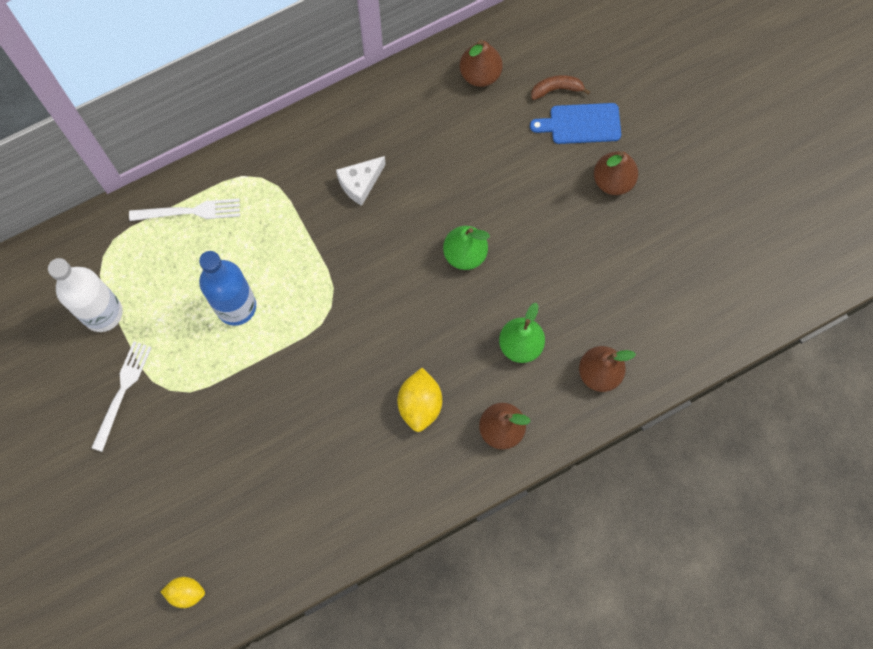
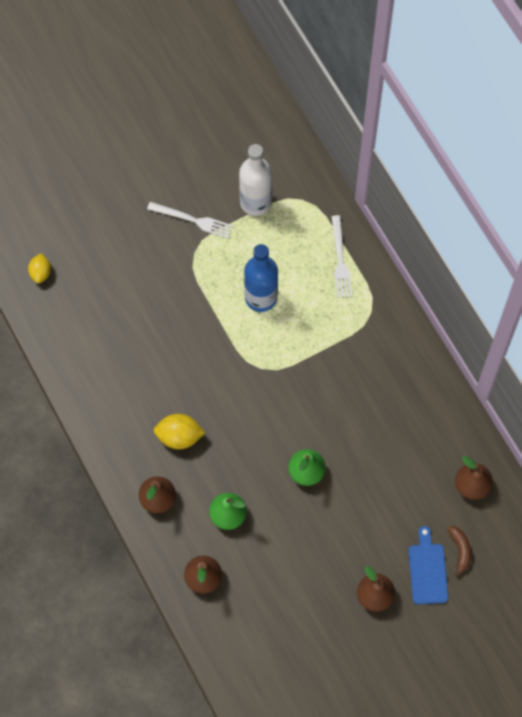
camera: 90 degrees right, 5 degrees down
white cheese [336,156,386,206] -> none

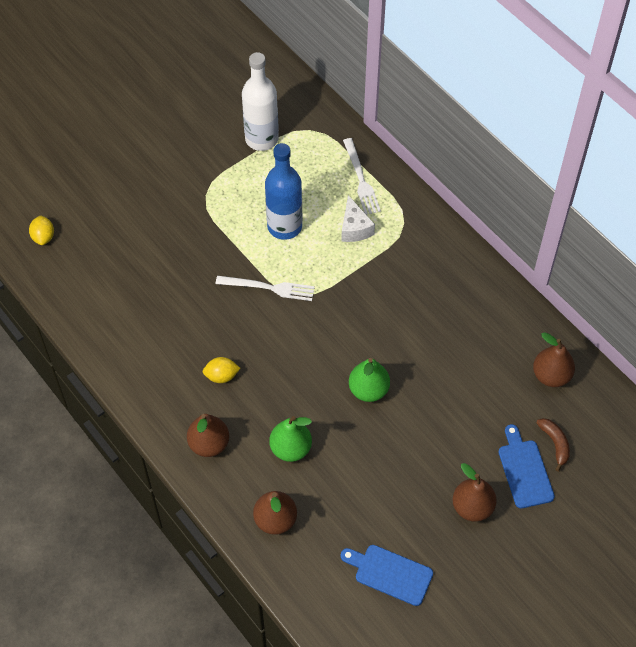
camera: 10 degrees left, 10 degrees down
white fork [147,202,233,238] -> white fork moved to [216,276,315,301]
yellow lemon [154,414,205,449] -> yellow lemon [203,357,240,383], size x0.66
none -> white cheese [341,195,375,242]
none -> blue cutting board [341,545,433,606]

